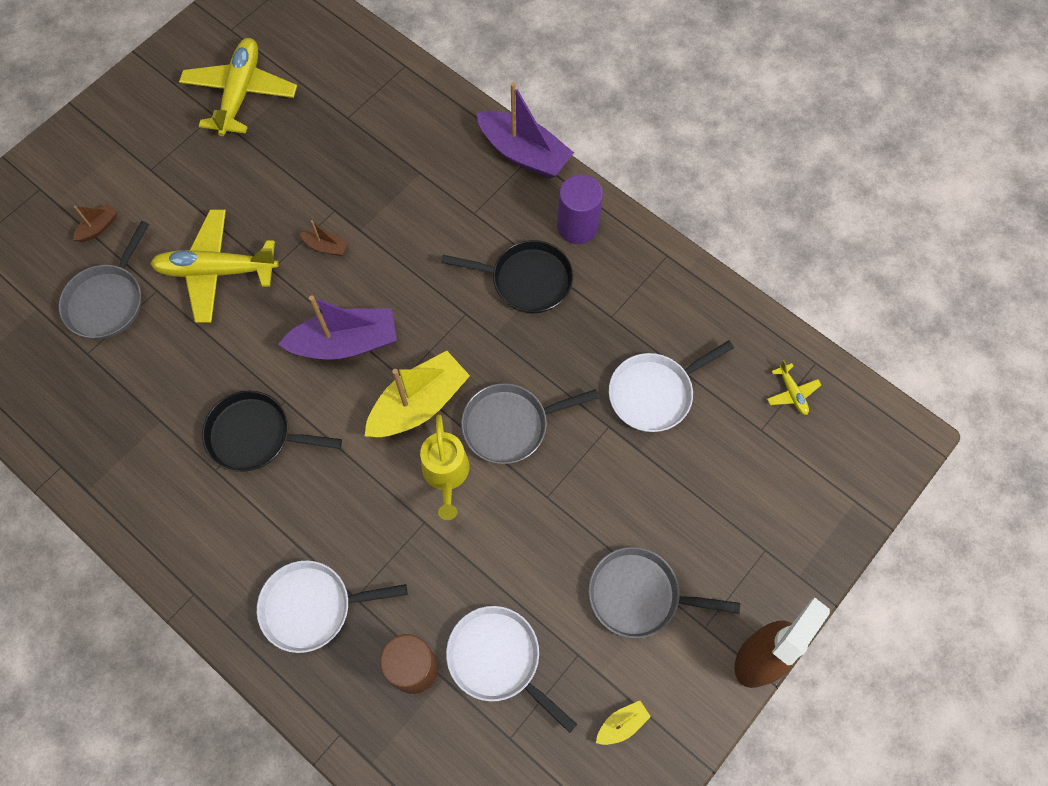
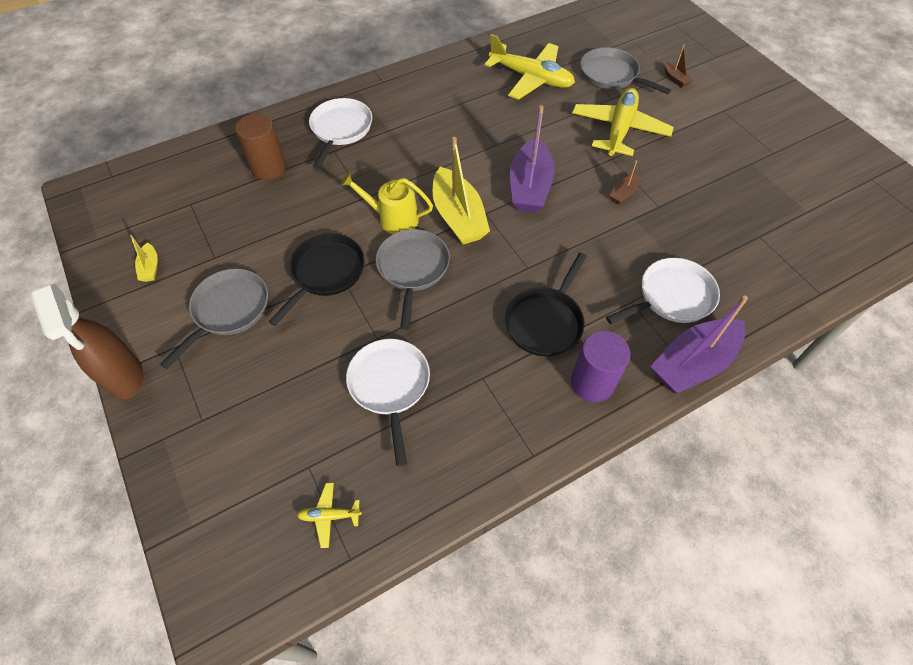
camera: 110 degrees right, 10 degrees down
yellow plane [179,38,297,136] -> yellow plane moved to [485,34,575,100]
black pan [202,391,342,472] -> black pan moved to [269,233,365,326]
white pan [446,606,577,733] -> white pan moved to [606,258,720,324]

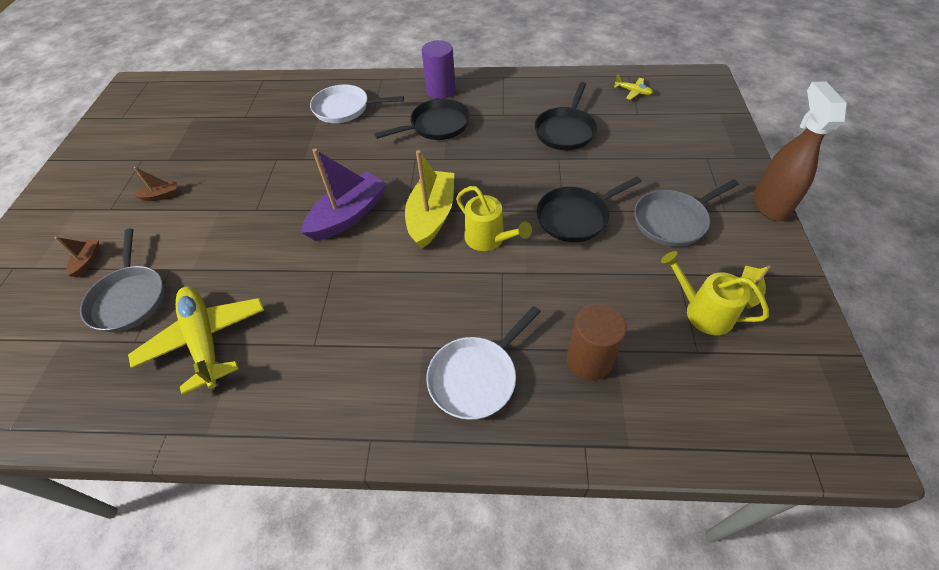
camera: 145 degrees left, 5 degrees down
white pan [346,339,430,466] -> black pan [535,82,597,150]
grey pan [375,229,450,330] -> none
yellow plane [572,88,674,157] -> none
brown boat [609,160,639,205] -> brown boat moved to [133,167,177,201]
purple boat [651,295,748,393] -> none
none -> yellow watering can [661,251,769,335]

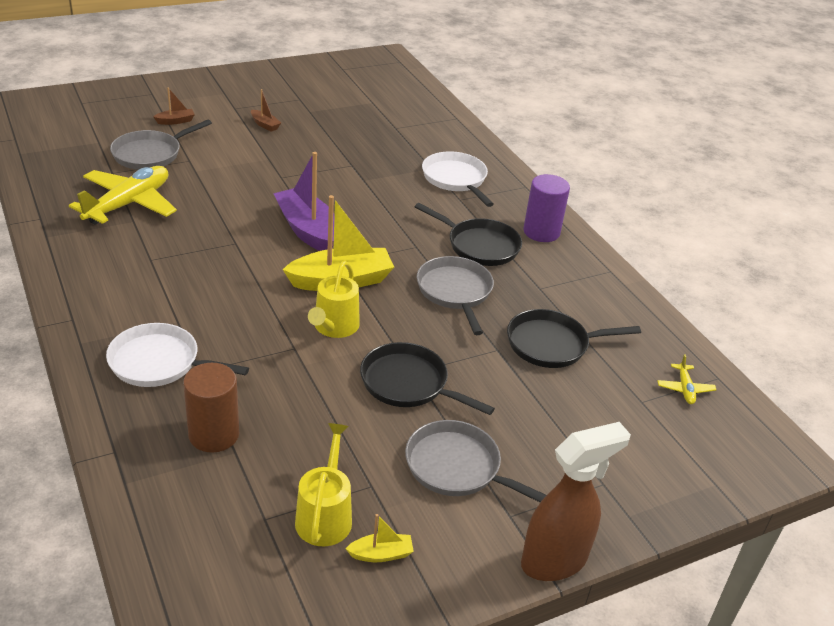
camera: 55 degrees right, 15 degrees down
purple boat [301,149,387,241] -> purple boat turned 135 degrees counterclockwise [273,152,335,251]
none -> grey pan [417,256,494,335]

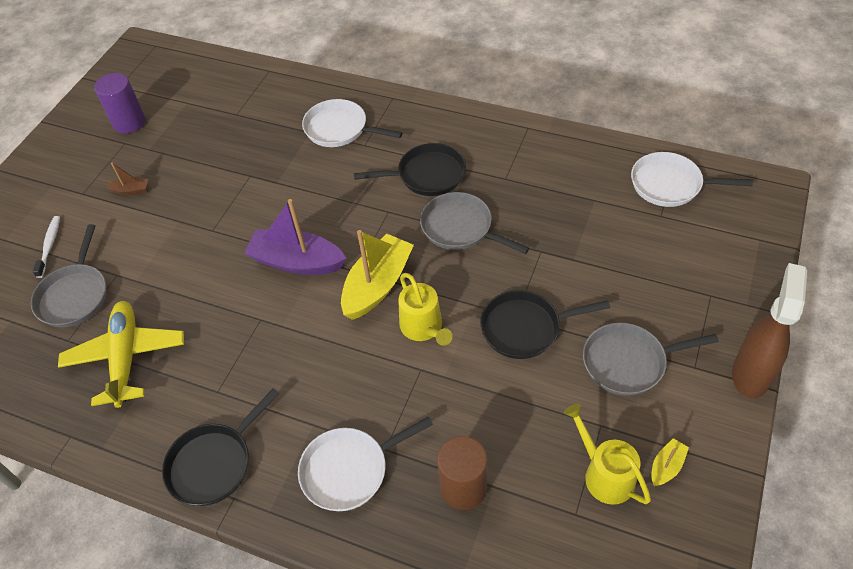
camera: 35 degrees left, 15 degrees up
brown boat [153,87,195,125] -> white toothbrush [33,216,60,278]
black pan [507,309,641,368] -> black pan moved to [162,388,279,506]
purple cylinder [523,174,570,242] -> purple cylinder moved to [94,73,145,134]
yellow plane [657,354,716,404] -> white pan [631,152,753,207]

